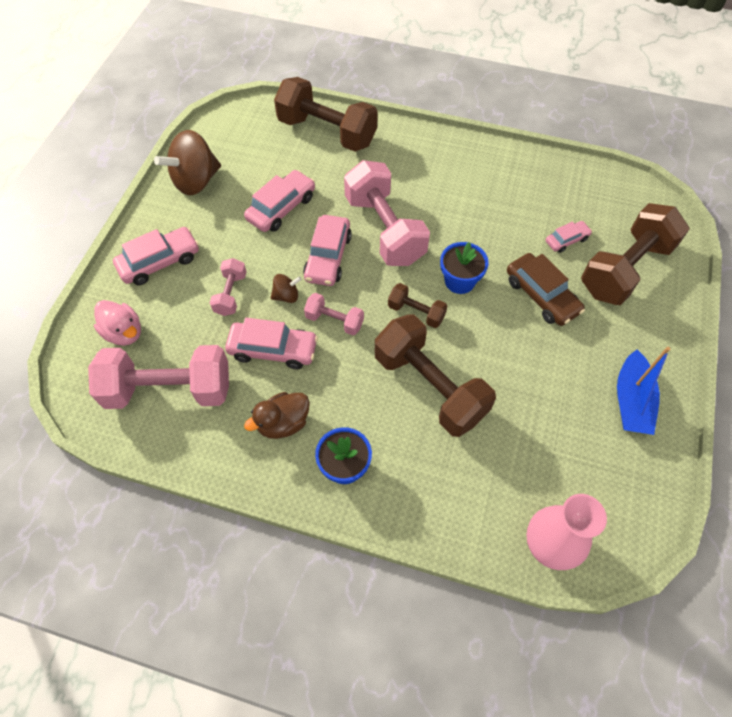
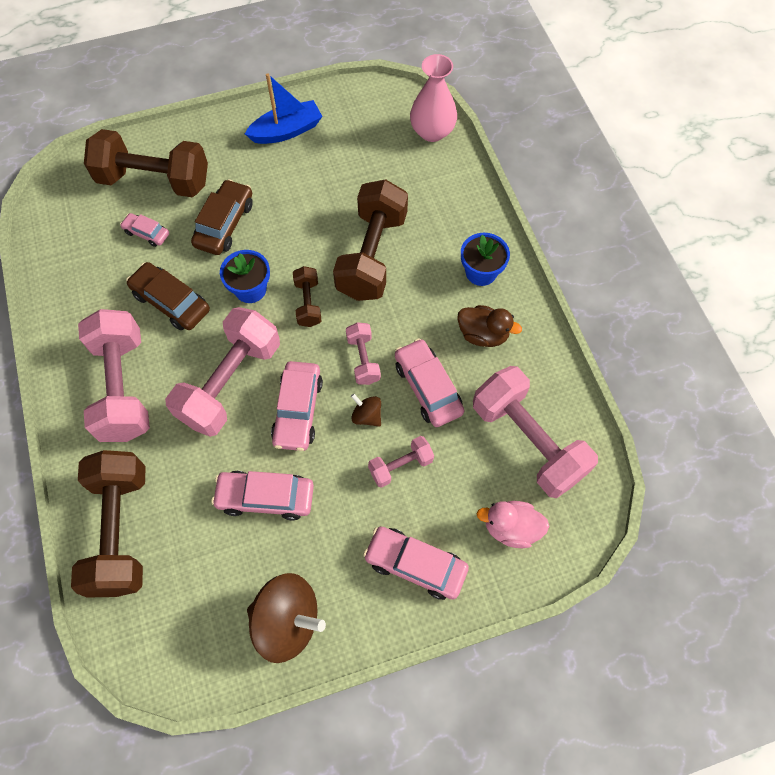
camera: 125 degrees left, 5 degrees up
pink duck [94,300,141,346] -> pink duck turned 90 degrees counterclockwise [476,501,549,548]
pink car [303,215,352,286] -> pink car turned 120 degrees clockwise [271,361,323,451]
none -> pink dumbbell [78,309,150,442]
none -> brown car [126,262,210,330]

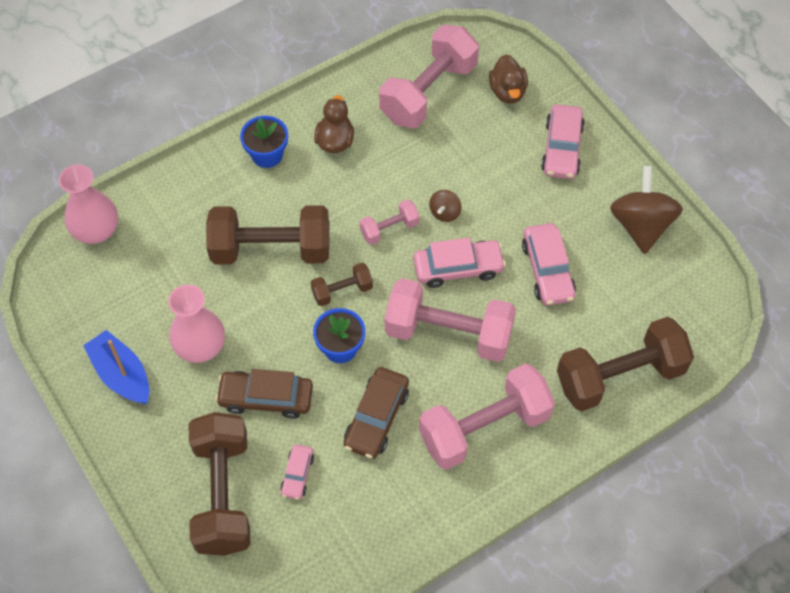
camera: 105 degrees left, 5 degrees down
pink dumbbell [368,436,434,488] -> none
pink car [395,338,465,427] -> none
pink duck [476,501,549,548] -> brown duck [489,54,528,104]
none -> pink vase [169,285,225,363]

